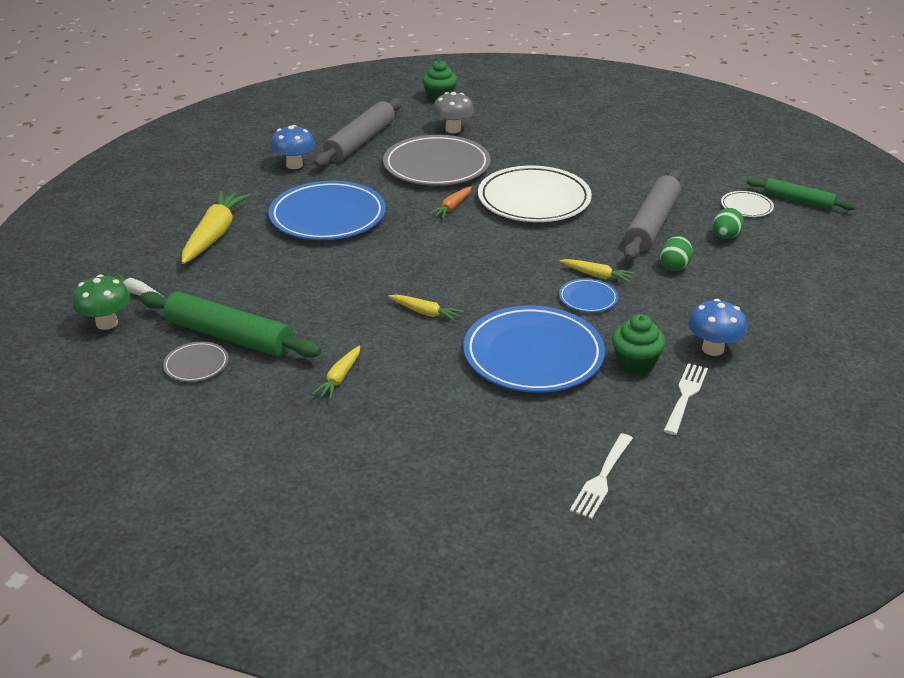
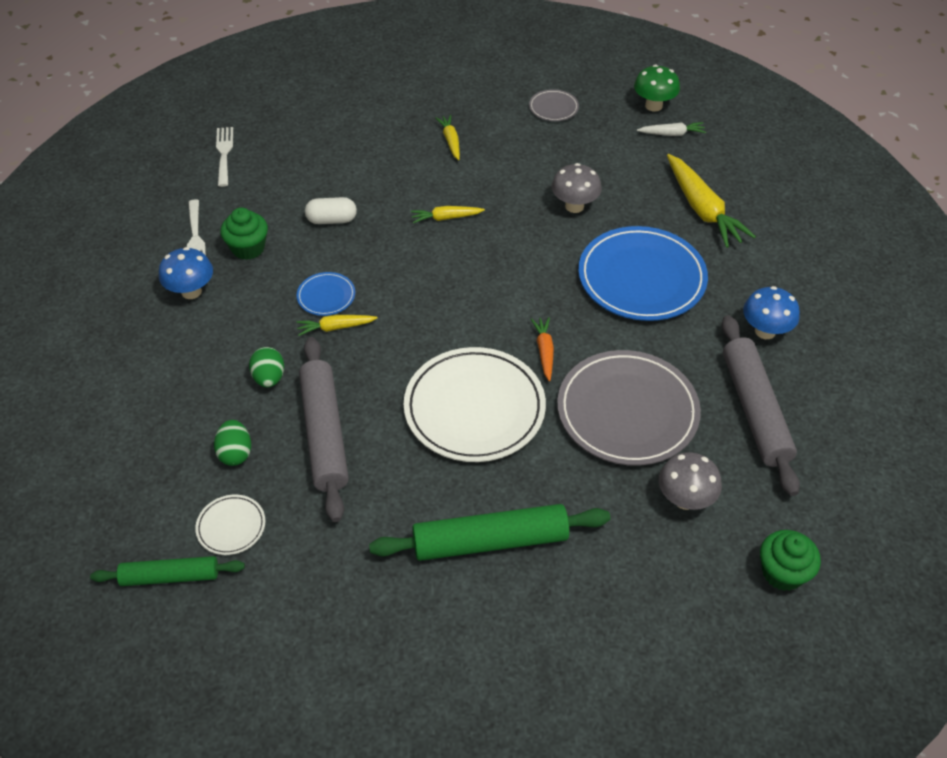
camera: 145 degrees right, 15 degrees up
green rolling pin [140,291,321,358] -> green rolling pin moved to [369,504,610,561]
blue plate [464,306,605,393] -> white capsule [305,197,357,224]
none -> grey mushroom [552,163,602,213]

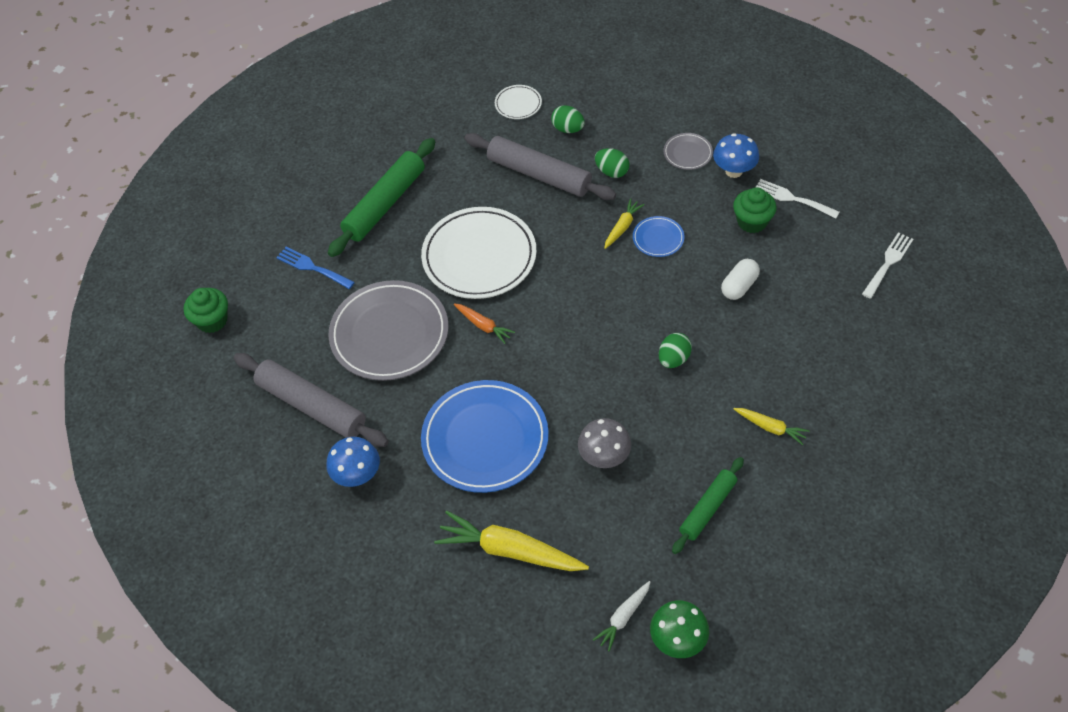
camera: 135 degrees right, 5 degrees up
green rolling pin [90,556,245,586] -> green rolling pin moved to [672,457,744,554]
white fork [216,127,233,187] -> white fork turned 90 degrees counterclockwise [862,232,913,299]
yellow carrot [411,206,485,223] -> green egg [659,333,692,368]
grey plate [529,89,579,121] -> grey plate moved to [663,133,713,170]
grey mushroom [659,452,722,510] -> none
none -> blue fork [276,247,355,289]

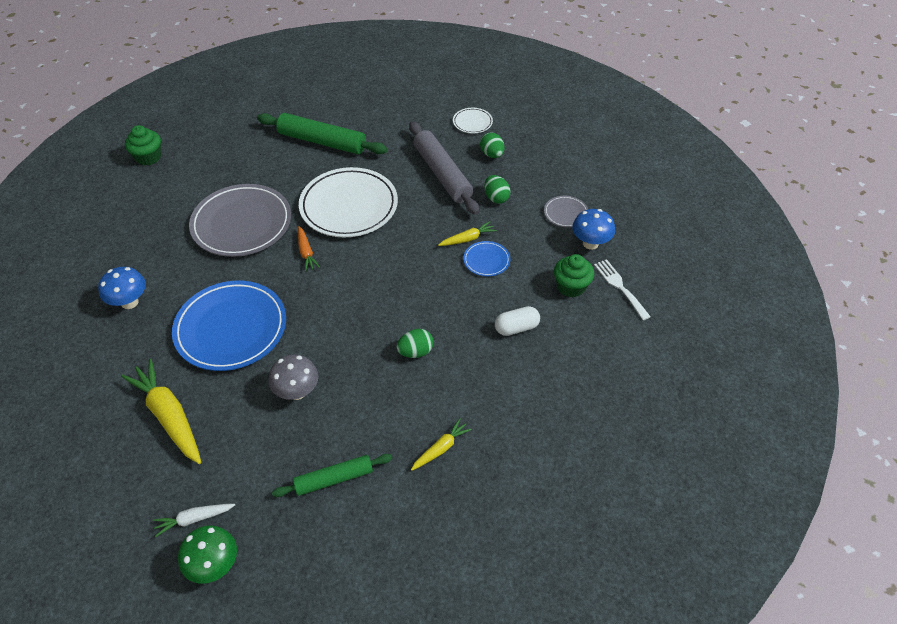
camera: 30 degrees right, 5 degrees down
grey rolling pin [234,353,388,447] -> none
blue fork [276,247,355,289] -> none
green rolling pin [328,138,435,257] -> green rolling pin turned 45 degrees clockwise [257,113,387,154]
yellow carrot [734,408,809,445] -> yellow carrot turned 105 degrees counterclockwise [411,418,472,471]
white fork [862,232,913,299] -> none

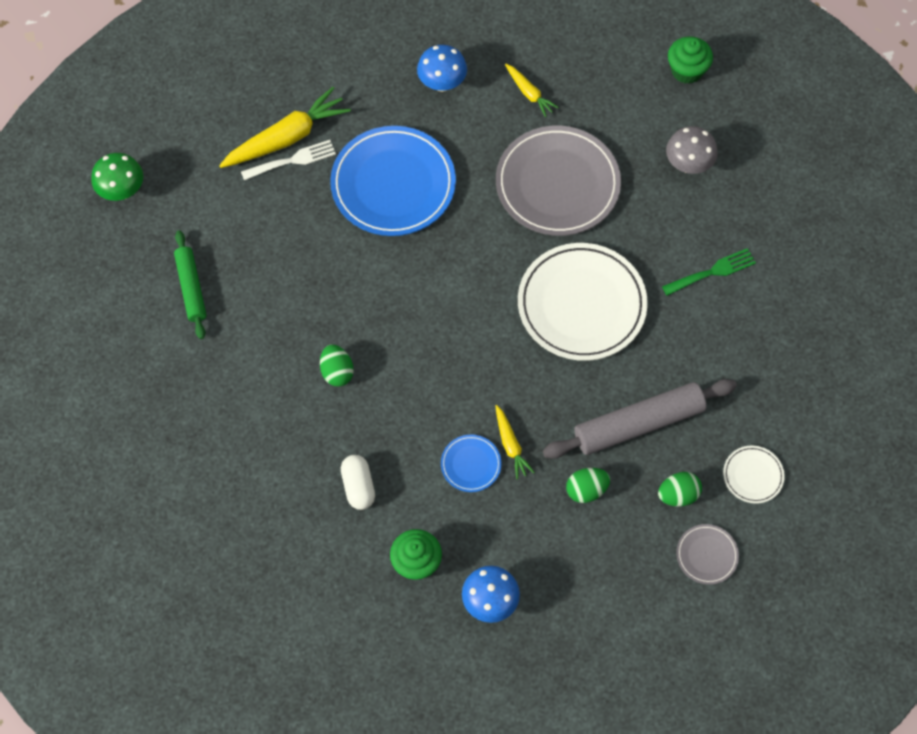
camera: 95 degrees right, 15 degrees up
white carrot [153,504,235,537] -> none
green rolling pin [257,113,387,154] -> green fork [662,248,756,296]
grey mushroom [269,355,319,400] -> grey mushroom moved to [666,126,718,174]
orange carrot [298,226,320,272] -> none
yellow carrot [411,418,472,471] -> yellow carrot moved to [505,64,559,117]
grey plate [544,196,588,228] -> grey plate moved to [676,524,739,585]
white fork [594,259,651,320] -> white fork moved to [241,140,336,180]

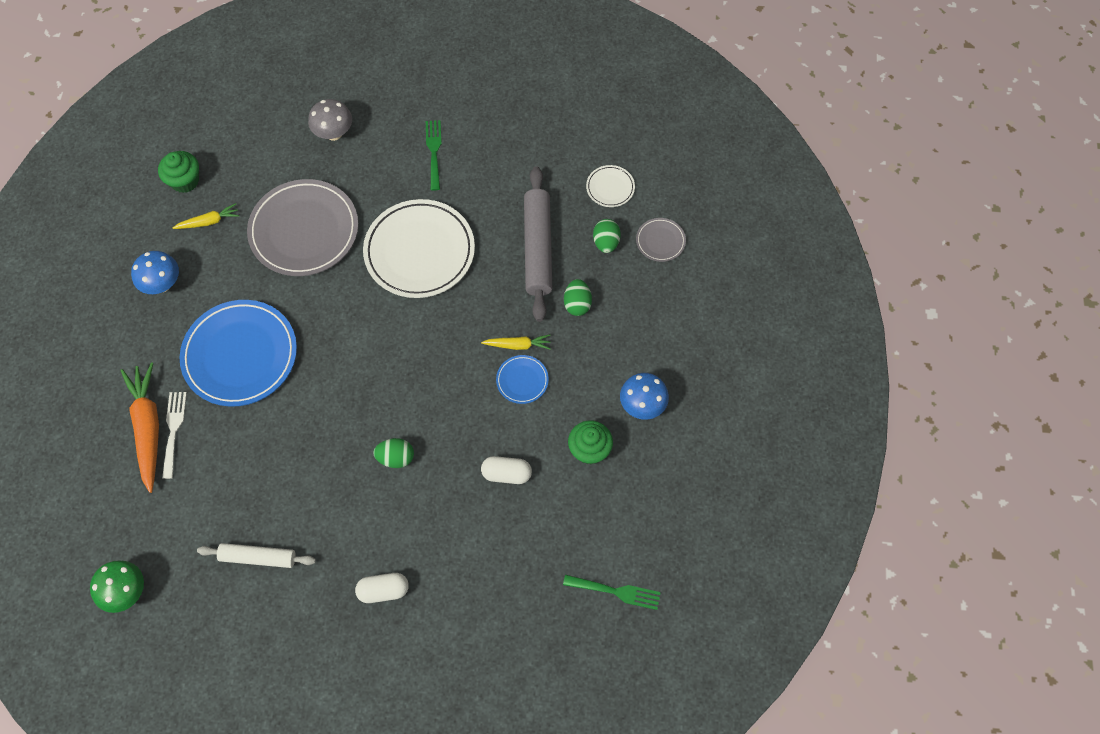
camera: 70 degrees left, 0 degrees up
green rolling pin [174,230,207,339] -> white rolling pin [197,543,316,568]
yellow carrot [219,87,351,168] -> orange carrot [120,362,159,493]
green cupcake [668,36,713,84] -> green cupcake moved to [158,151,199,193]
none -> white capsule [355,573,409,603]
none -> green fork [563,575,661,610]

